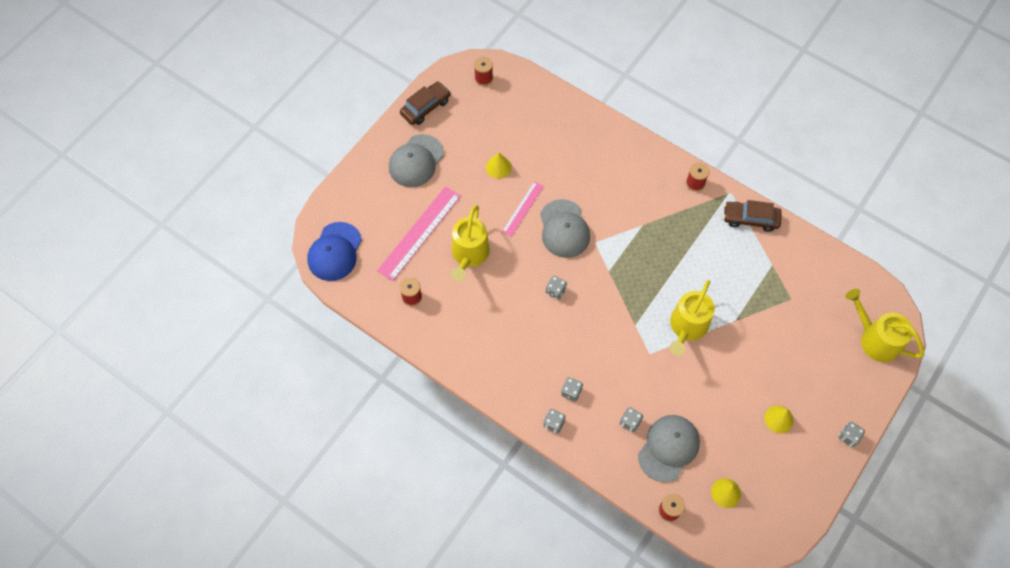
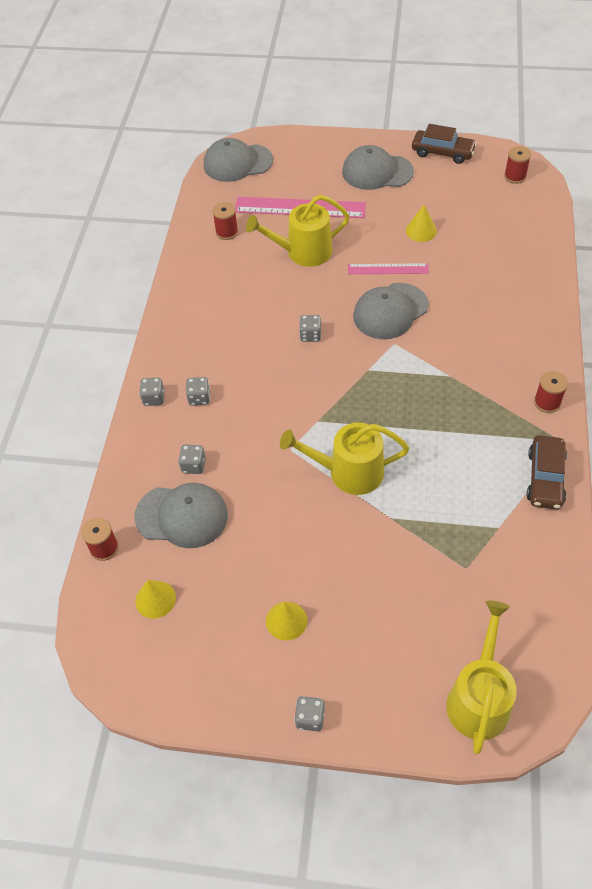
camera: 65 degrees right, 10 degrees down
blue cap [307,222,362,281] -> grey cap [204,138,273,182]
brown car [723,200,782,232] -> brown car turned 150 degrees counterclockwise [526,435,567,510]

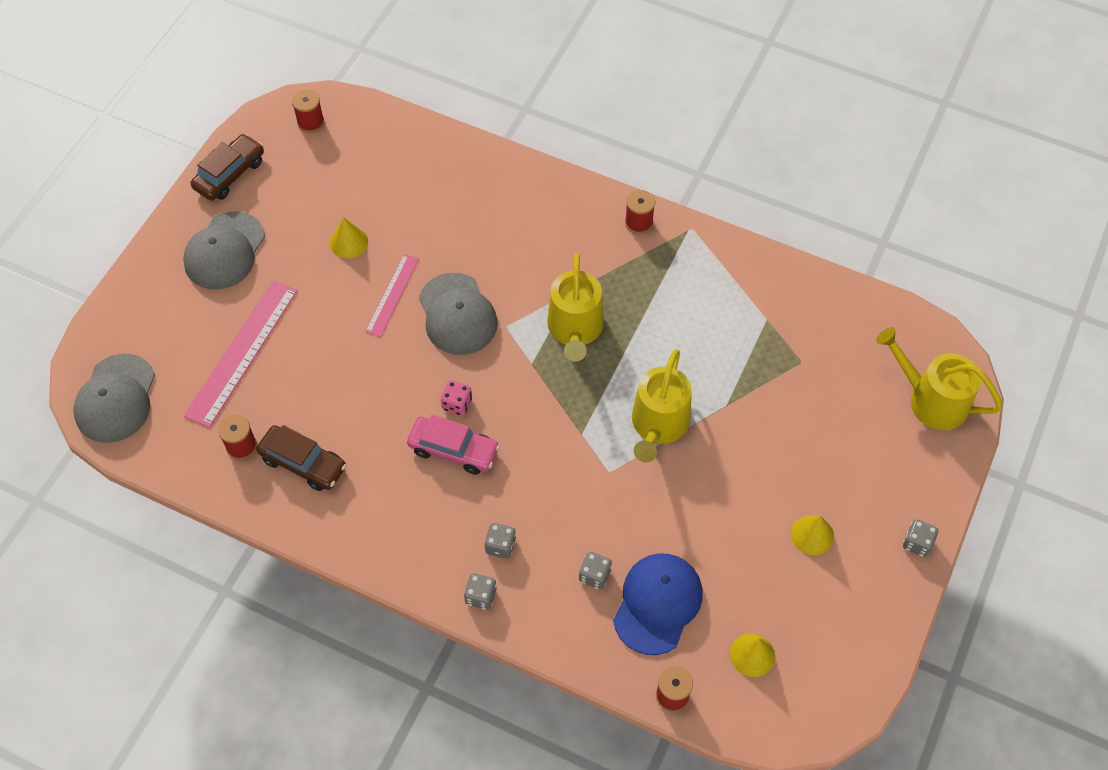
camera: 75 degrees left, 5 degrees up
grey cap [134,483,228,548] -> blue cap [613,553,703,655]
yellow watering can [246,195,350,267] -> yellow watering can moved to [547,253,604,362]
grey dice [299,315,321,342] -> pink dice [441,380,472,416]
brown car [526,435,567,510] -> brown car moved to [256,425,347,491]
none -> pink car [407,415,500,475]

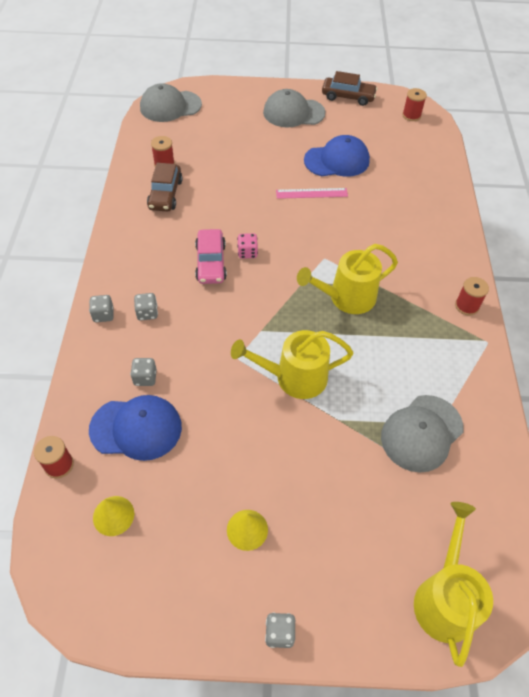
camera: 65 degrees right, 5 degrees down
pink ruler [184,280,298,428] -> none
yellow cone [330,217,368,258] -> blue cap [304,135,370,177]
grey cap [419,273,498,355] -> grey cap moved to [381,395,463,473]

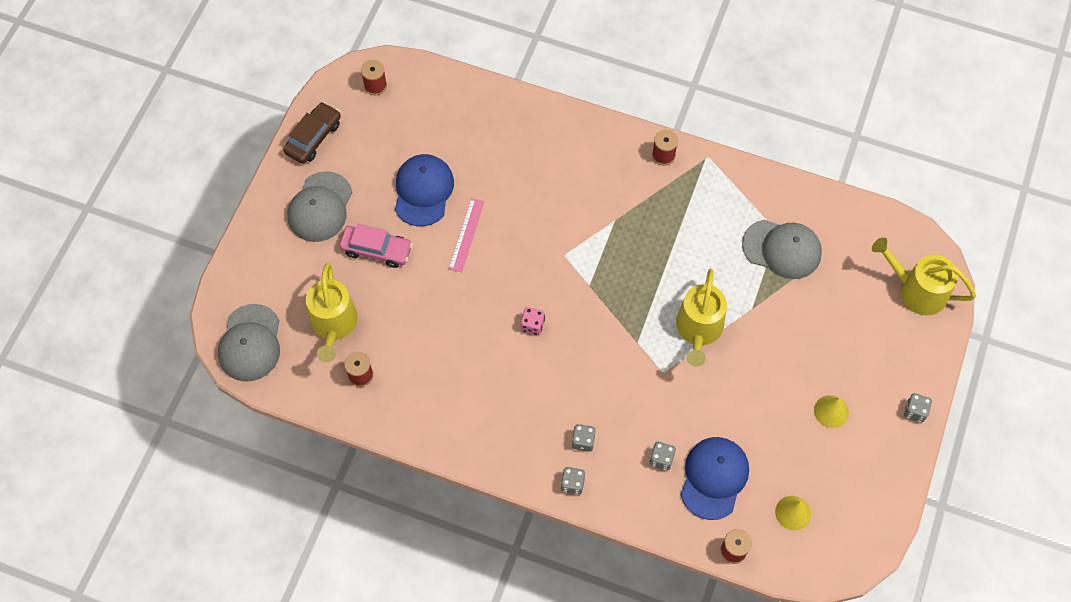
camera: 70 degrees left, 10 degrees up
brown car [147,163,183,212] -> none
pink car [195,229,227,284] -> pink car moved to [339,223,413,268]
yellow watering can [297,244,398,314] -> yellow watering can moved to [306,263,358,362]
grey cap [381,395,463,473] -> grey cap turned 45 degrees counterclockwise [742,220,822,279]

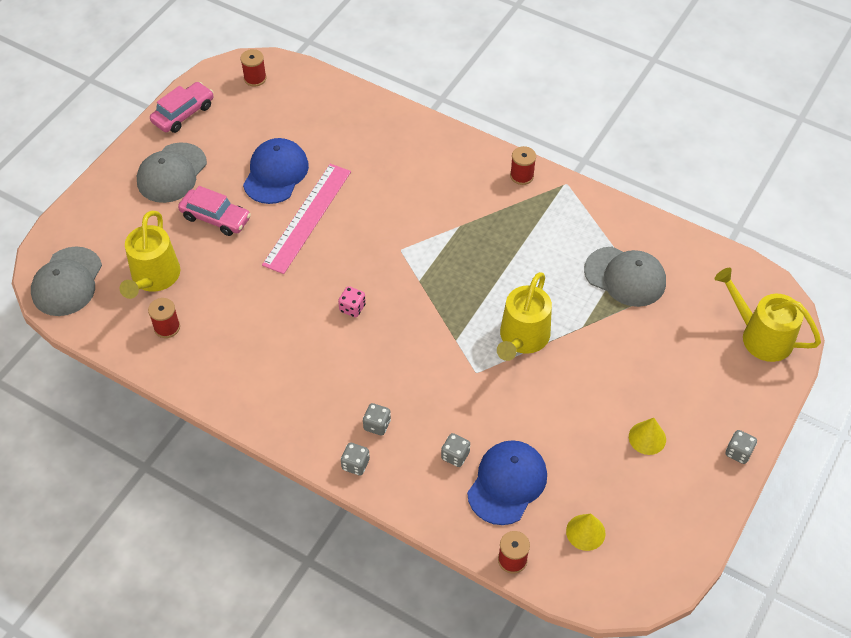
camera: 10 degrees right, 10 degrees down
brown car [284,102,341,164] -> pink car [150,82,214,133]
pink ruler [449,198,484,272] -> pink ruler [262,164,351,274], size x1.73

